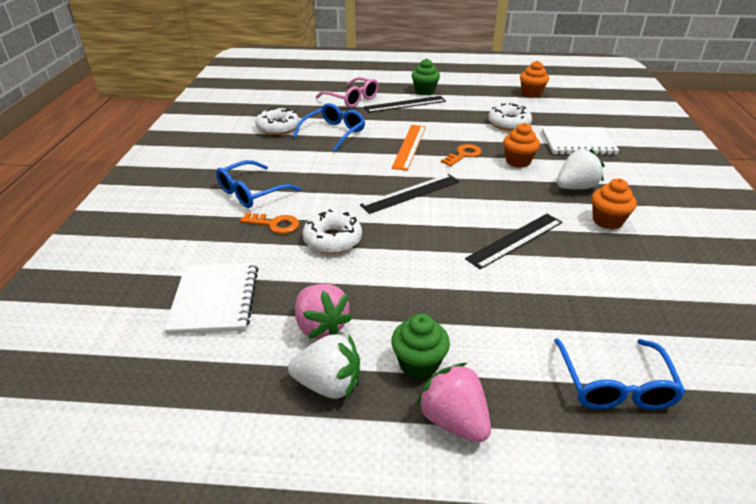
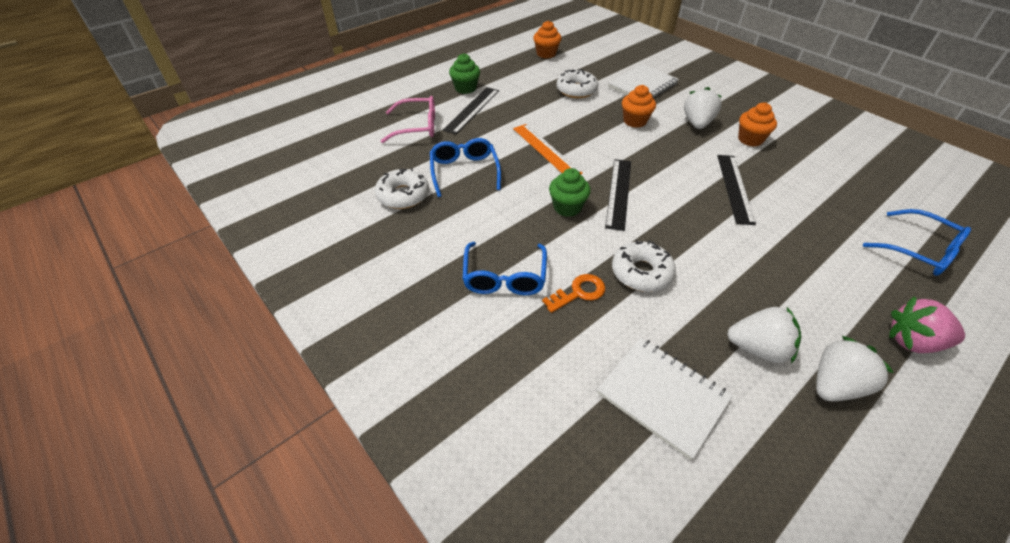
camera: 45 degrees left, 10 degrees up
pink strawberry [295,284,352,339] -> white strawberry [727,307,801,364]
green cupcake [391,314,450,379] -> green cupcake moved to [549,168,591,217]
orange key [441,144,482,166] -> none

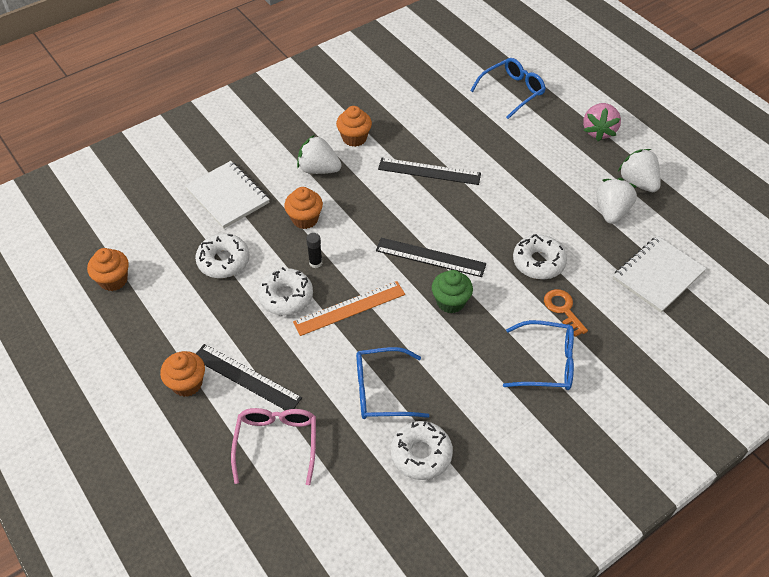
camera: 85 degrees left, 5 degrees up
green cupcake [449,53,480,94] -> orange cupcake [160,351,205,397]
none -> white donut [258,267,313,316]
none -> black glue stick [306,233,322,268]

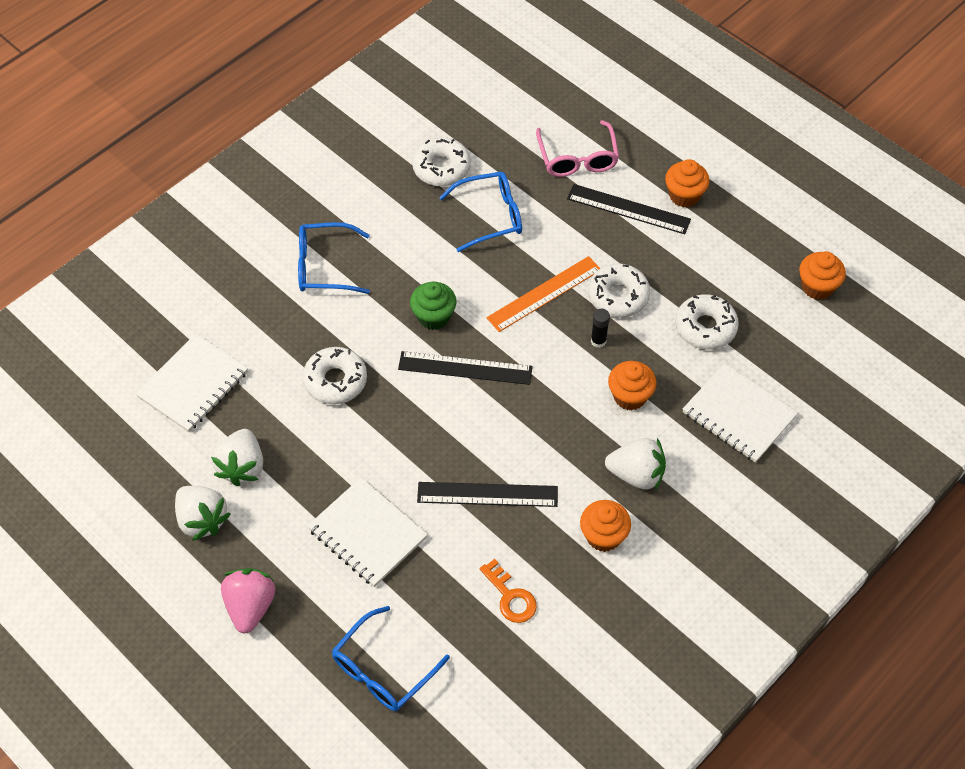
camera: 170 degrees right, 5 degrees up
orange key [544,289,588,337] -> orange key moved to [480,559,537,623]
none -> white notebook [308,478,427,587]

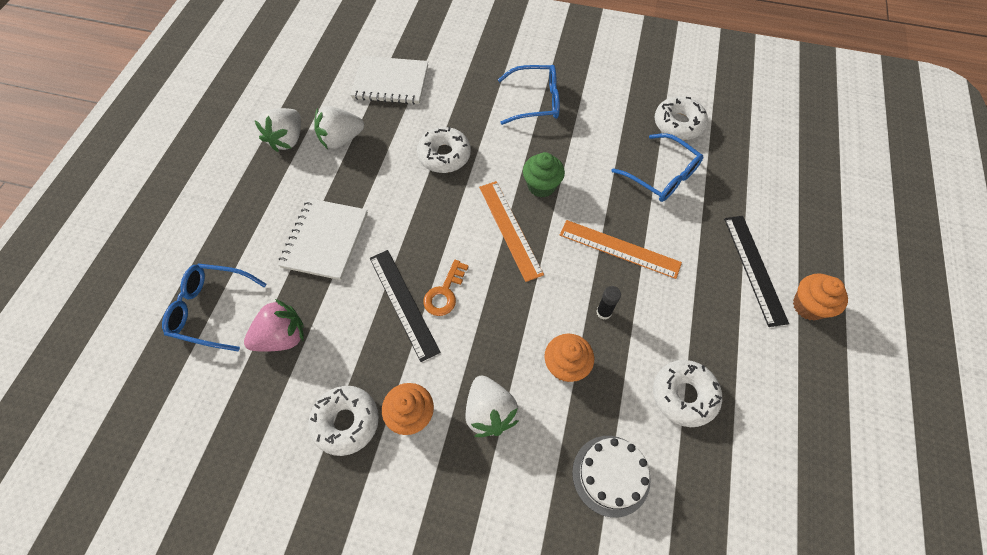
camera: 60 degrees right, 5 degrees up
pink strawberry [221,568,275,633] -> pink strawberry moved to [244,299,304,352]
blue glasses [298,222,370,294] -> blue glasses turned 120 degrees clockwise [498,65,560,125]
black ruler [398,351,533,385] -> orange ruler [479,181,544,282]
orange key [480,559,537,623] -> orange key moved to [423,260,469,316]
pink glasses [536,120,619,177] -> none
white donut [588,263,650,317] -> white donut moved to [308,386,379,456]
white notebook [683,363,798,463] -> white cake [572,436,651,517]
orange cupcake [799,251,846,300] -> none

